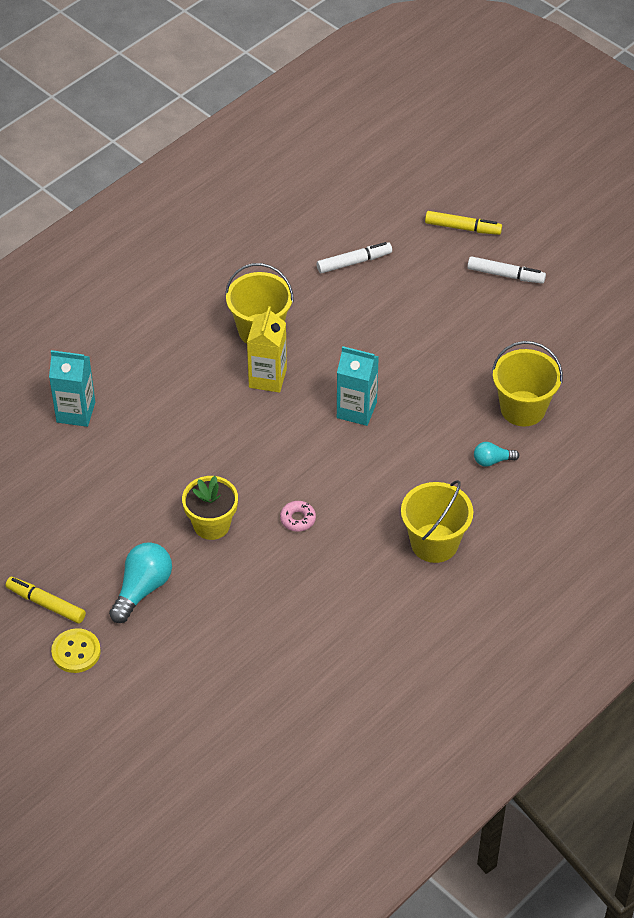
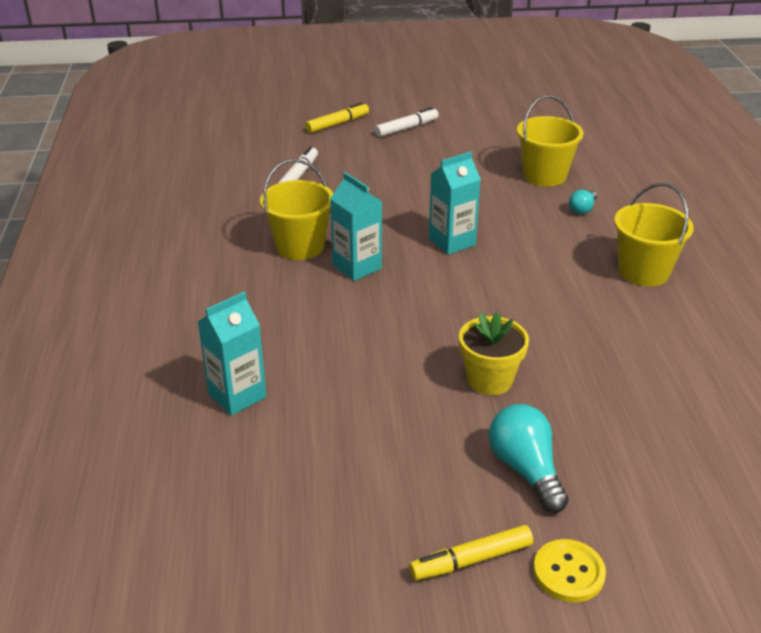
camera: 50 degrees left, 15 degrees down
yellow carton [247,306,287,393] -> turquoise carton [330,172,382,281]
pink donut [280,501,316,532] -> none

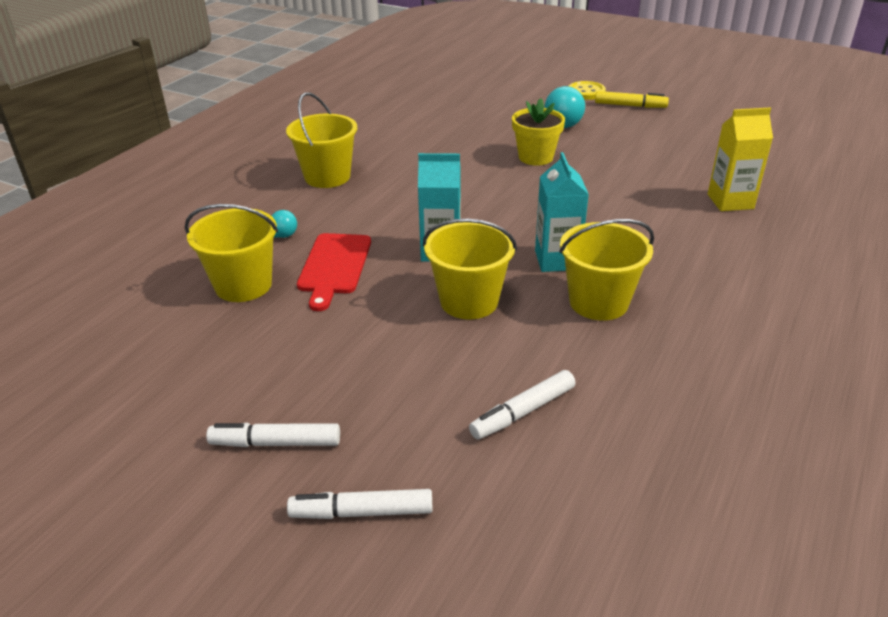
camera: 145 degrees left, 0 degrees up
turquoise carton [198,292,266,416] -> yellow carton [708,108,773,211]
yellow marker [305,102,369,133] -> white marker [287,489,433,519]
none -> red cutting board [297,233,371,311]
none -> yellow bucket [423,219,517,319]

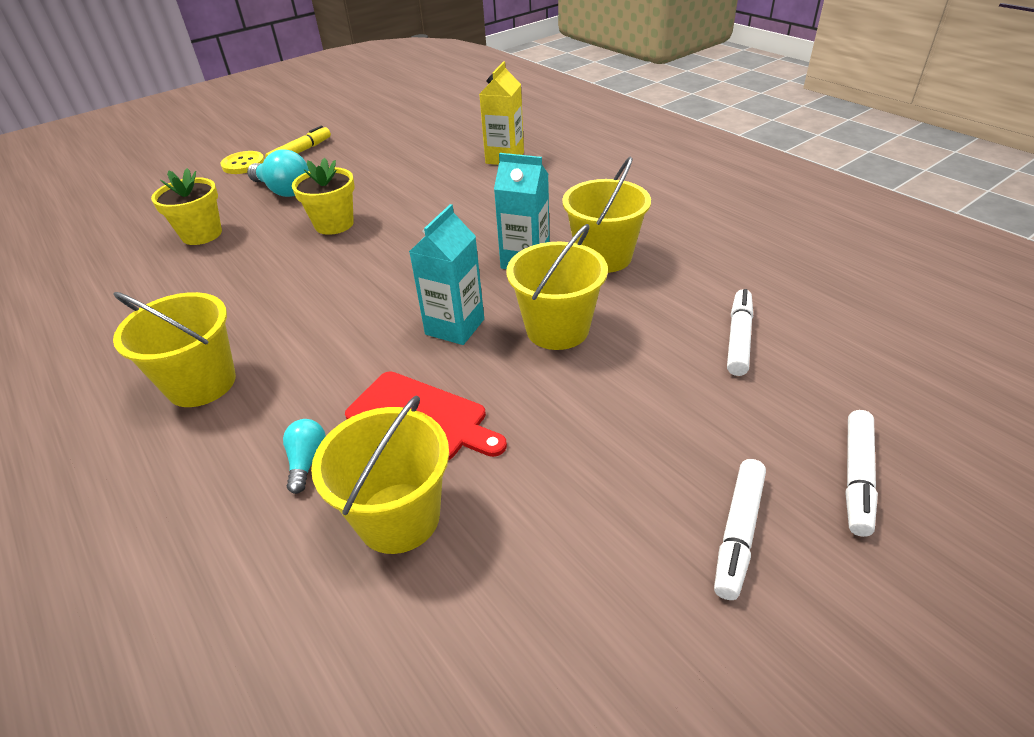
camera: 65 degrees left, 5 degrees up
white marker [469,370,576,439] -> white marker turned 150 degrees counterclockwise [727,289,753,376]
none -> yellow flower pot [151,168,222,245]

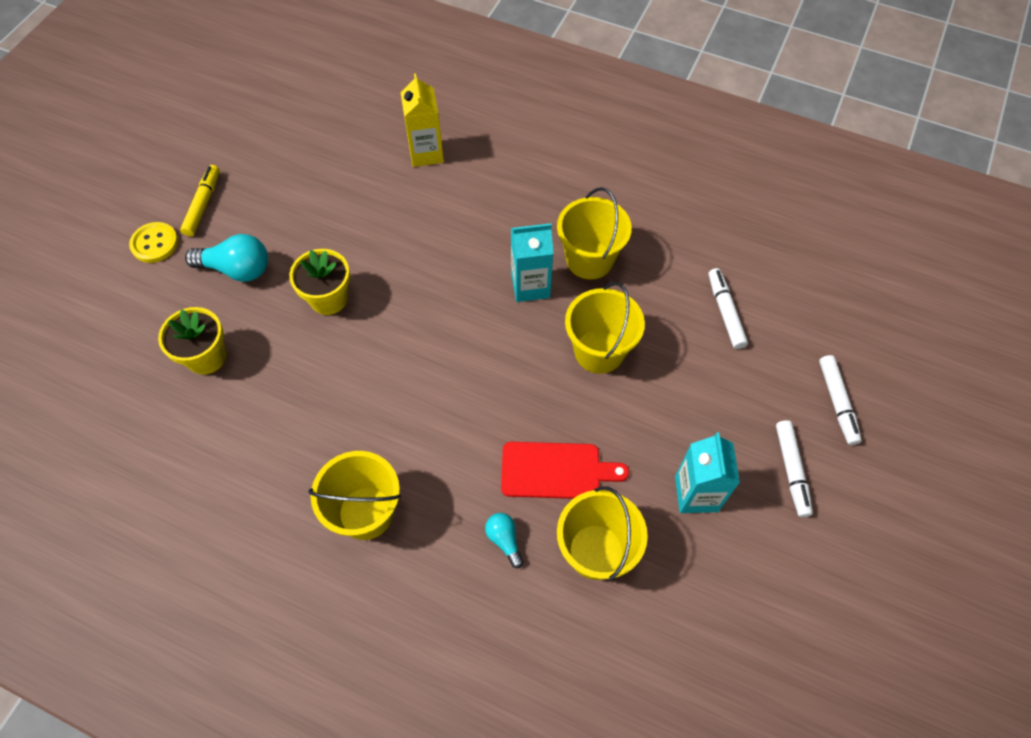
camera: 30 degrees left, 20 degrees up
turquoise carton [409,204,484,345] -> turquoise carton moved to [675,433,740,513]

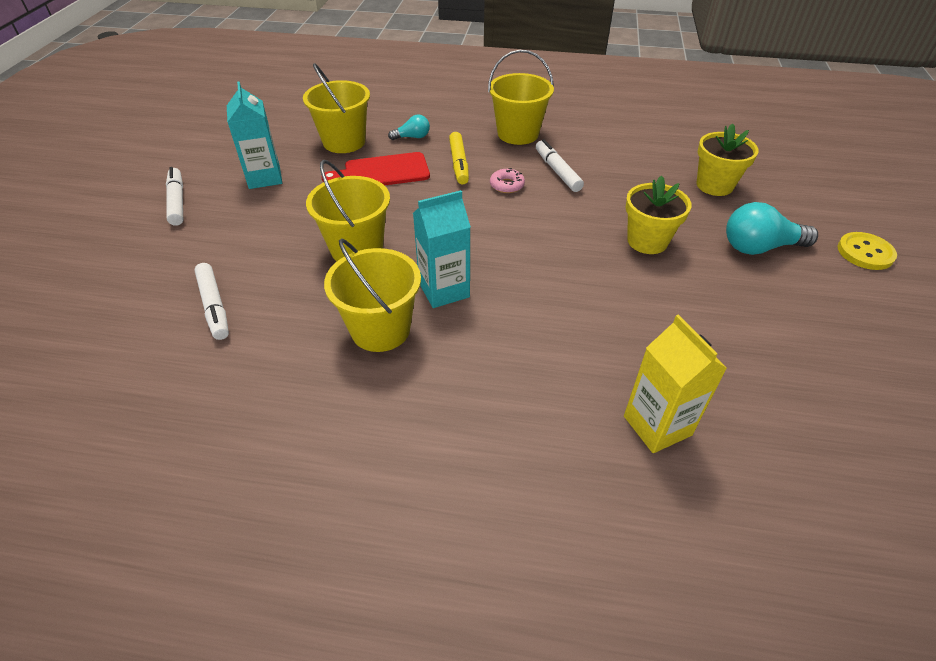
camera: 165 degrees right, 15 degrees down
yellow marker [180,165,220,236] -> yellow marker moved to [449,132,469,184]
turquoise light bulb [485,513,524,568] -> turquoise light bulb turned 60 degrees counterclockwise [388,115,430,140]
white marker [819,355,862,445] -> white marker moved to [536,139,584,192]
none -> pink donut [490,168,525,193]

